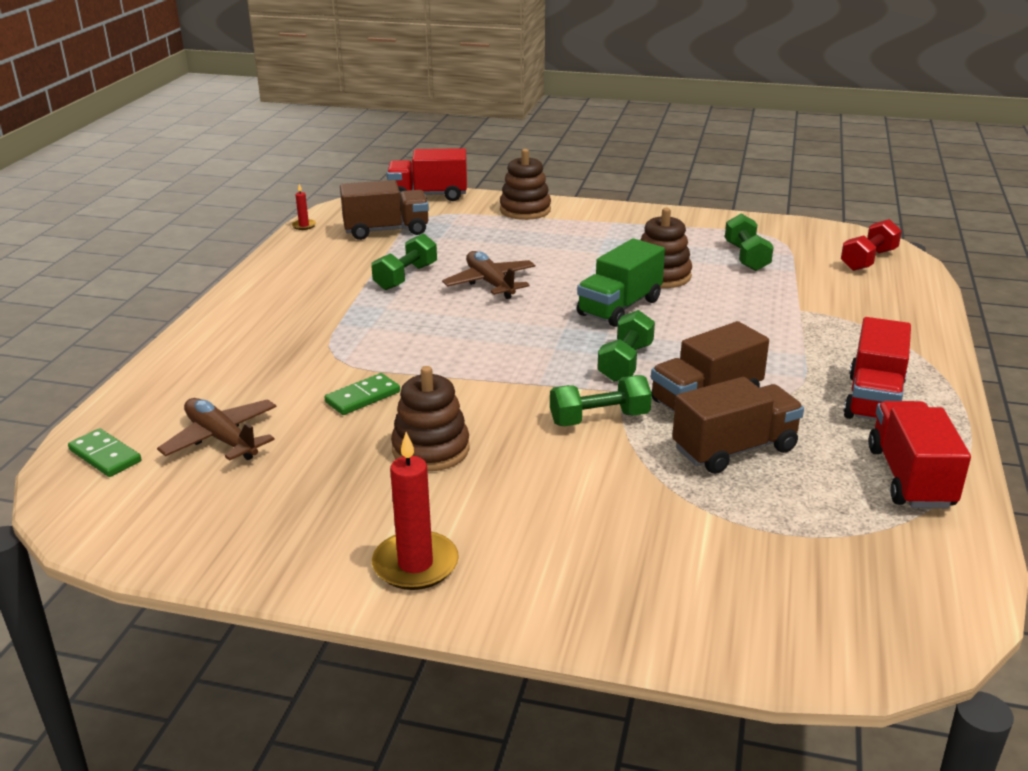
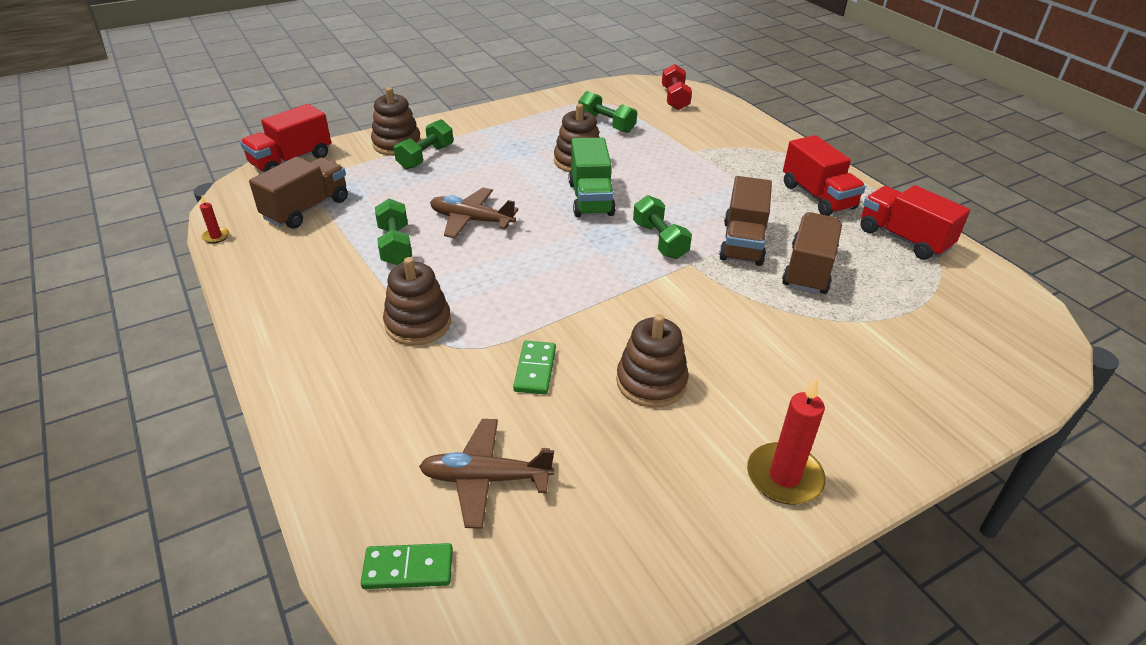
camera: 45 degrees left, 10 degrees up
green dumbbell [550,375,652,426] -> green dumbbell moved to [394,119,453,169]
none -> brown stacking toy [383,257,451,346]

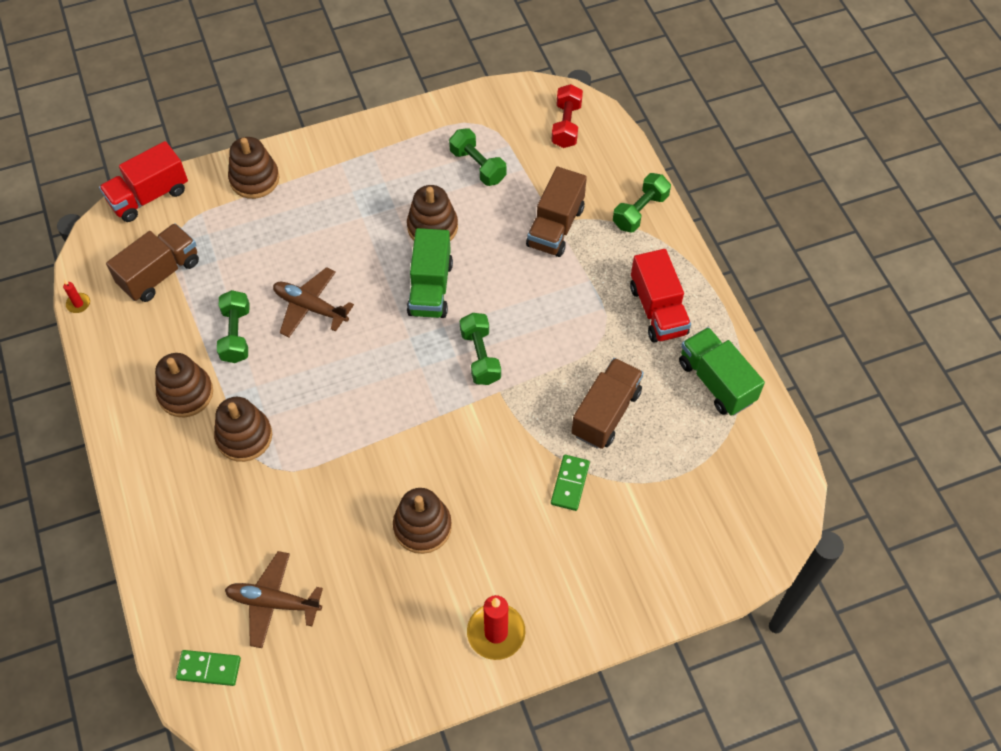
camera: 10 degrees right, 20 degrees up
green dumbbell [394,119,453,169] -> green dumbbell moved to [613,173,671,232]
green domino [513,341,556,394] -> green domino moved to [551,455,590,511]
brown truck [719,176,772,266] -> brown truck moved to [526,167,587,257]
red truck [860,185,970,260] -> green truck [679,327,765,416]
none -> brown stacking toy [155,353,213,417]

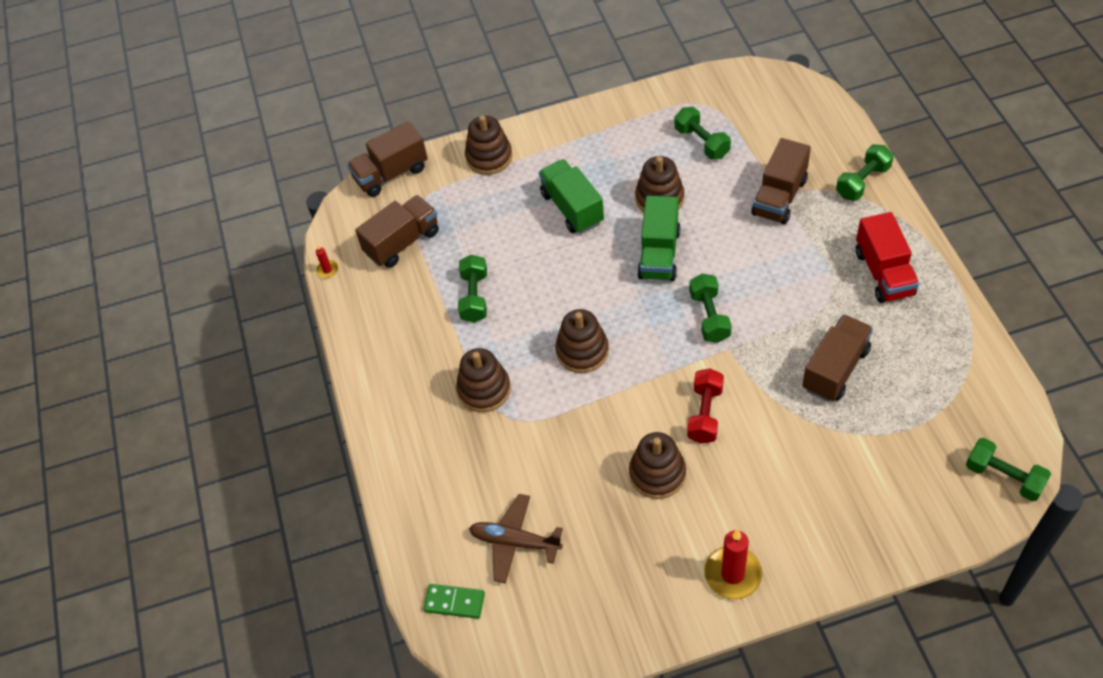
camera: 10 degrees right, 5 degrees down
red truck [99,141,188,222] -> brown truck [347,121,428,197]
brown stacking toy [155,353,213,417] -> brown stacking toy moved to [555,309,609,373]
brown plane [273,267,354,337] -> none
red dumbbell [551,84,583,148] -> red dumbbell moved to [687,369,724,444]
green domino [551,455,590,511] -> none
green truck [679,327,765,416] -> green truck moved to [539,159,604,234]
none -> green dumbbell [966,438,1051,501]

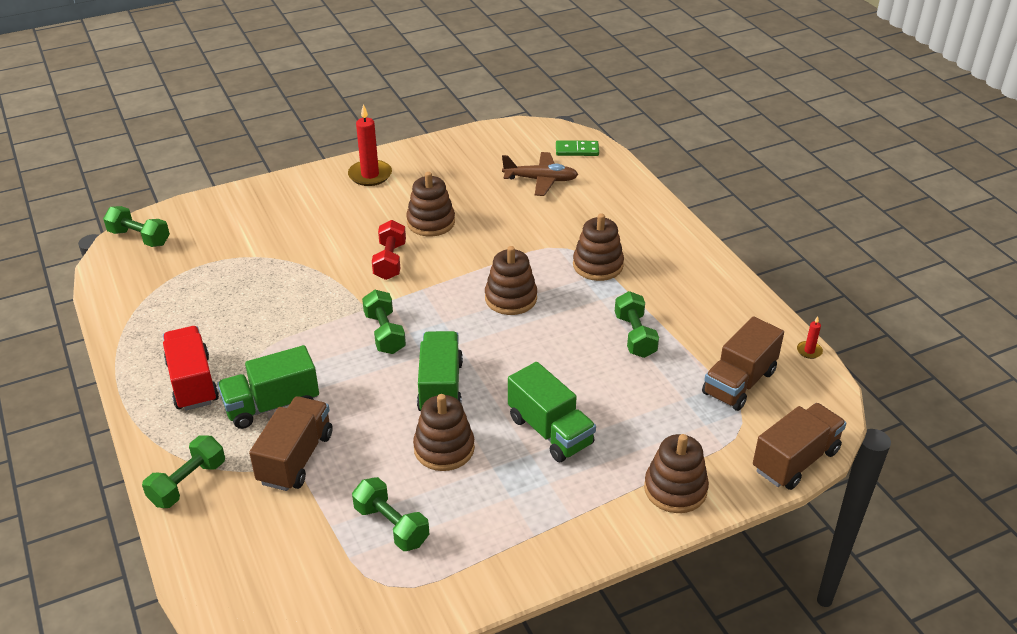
camera: 165 degrees right, 15 degrees down
brown truck [802,314,873,402] -> none
none -> green truck [217,345,319,429]

